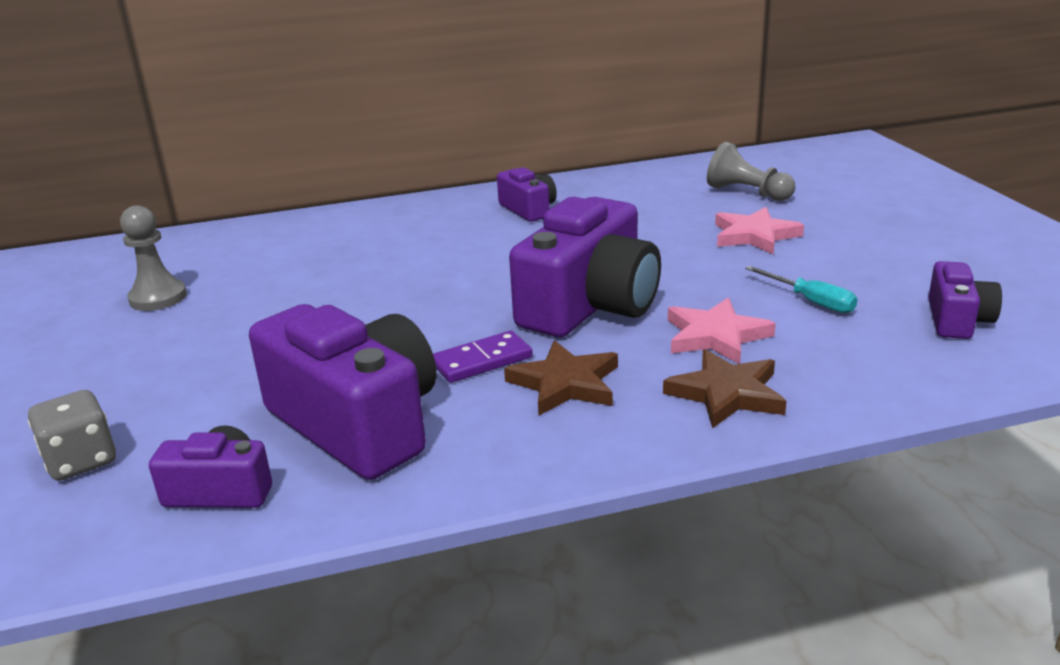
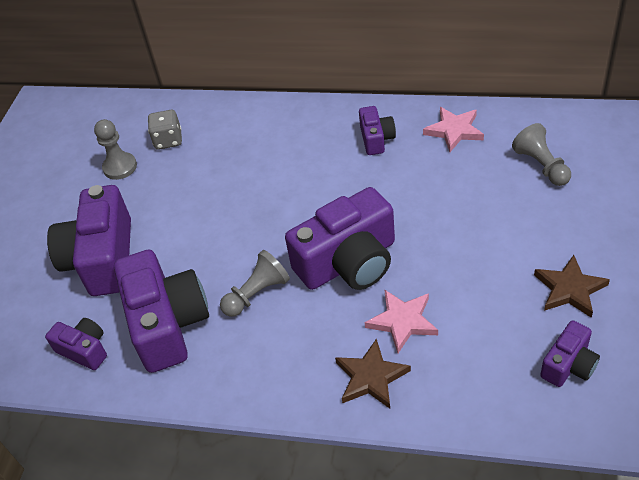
camera: 30 degrees right, 20 degrees up
grey dice [28,390,116,481] -> grey dice moved to [148,110,182,150]
purple domino [433,331,533,383] -> grey pawn [220,250,290,317]
brown star [504,340,618,416] -> brown star moved to [534,255,610,318]
pink star [715,207,804,255] -> pink star moved to [423,107,484,152]
turquoise screwdriver [745,266,858,313] -> none
none -> purple camera [47,185,131,296]

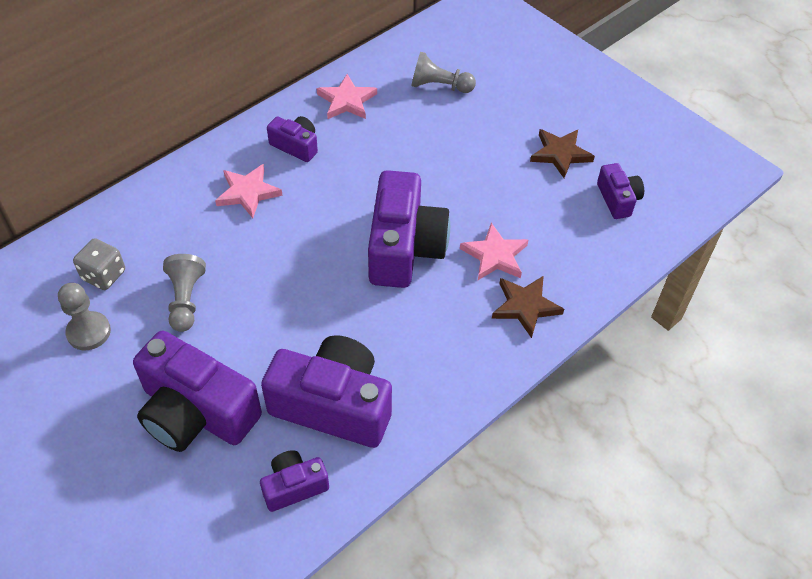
camera: 60 degrees left, 5 degrees up
grey pawn [220,250,290,317] -> grey pawn moved to [163,254,206,332]
none -> pink star [215,164,283,218]

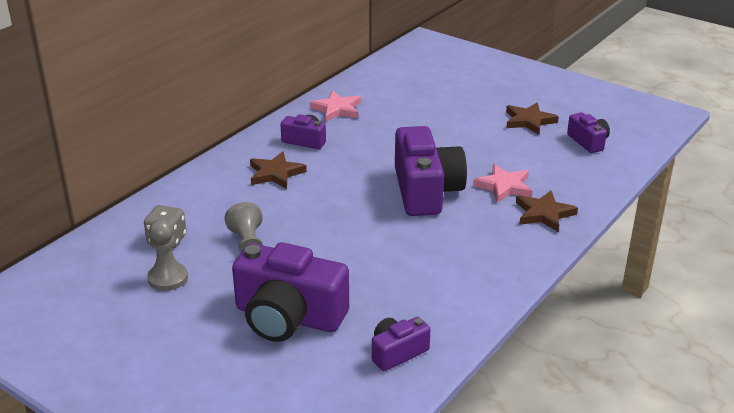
camera: 10 degrees left, 20 degrees down
pink star [215,164,283,218] -> brown star [250,152,307,189]
purple camera [261,335,392,448] -> none
grey pawn [411,52,476,93] -> none

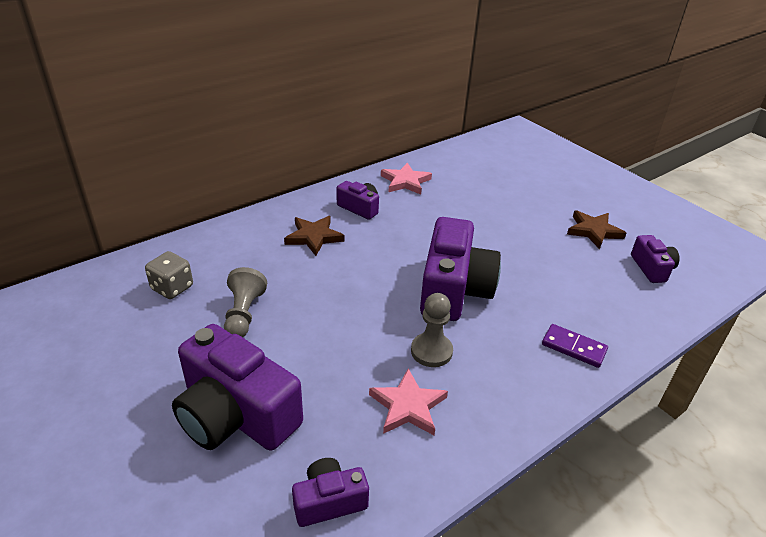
camera: 15 degrees right, 5 degrees up
grey pawn [147,219,188,291] -> grey pawn moved to [411,293,453,367]
pink star [473,164,532,203] -> pink star moved to [369,368,448,435]
brown star [516,191,578,232] -> purple domino [542,324,608,368]

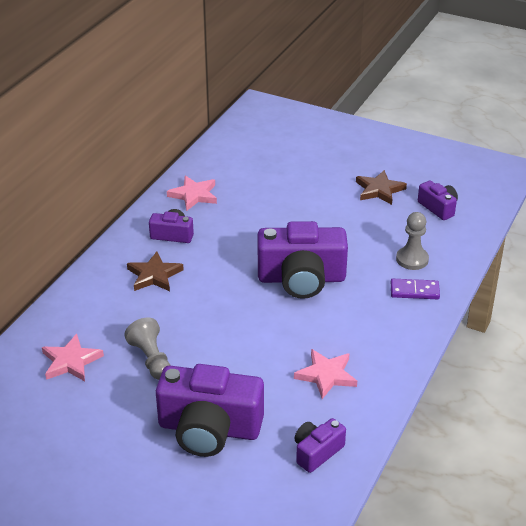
camera: 25 degrees left, 0 degrees up
grey dice [145,251,193,299] -> pink star [42,334,104,381]
grey pawn [411,293,453,367] -> grey pawn moved to [396,212,429,270]
purple camera [420,217,501,321] -> purple camera turned 105 degrees clockwise [258,221,348,299]

